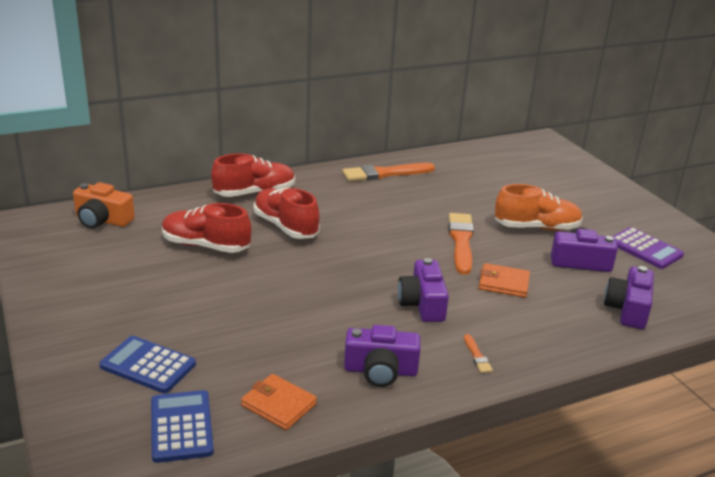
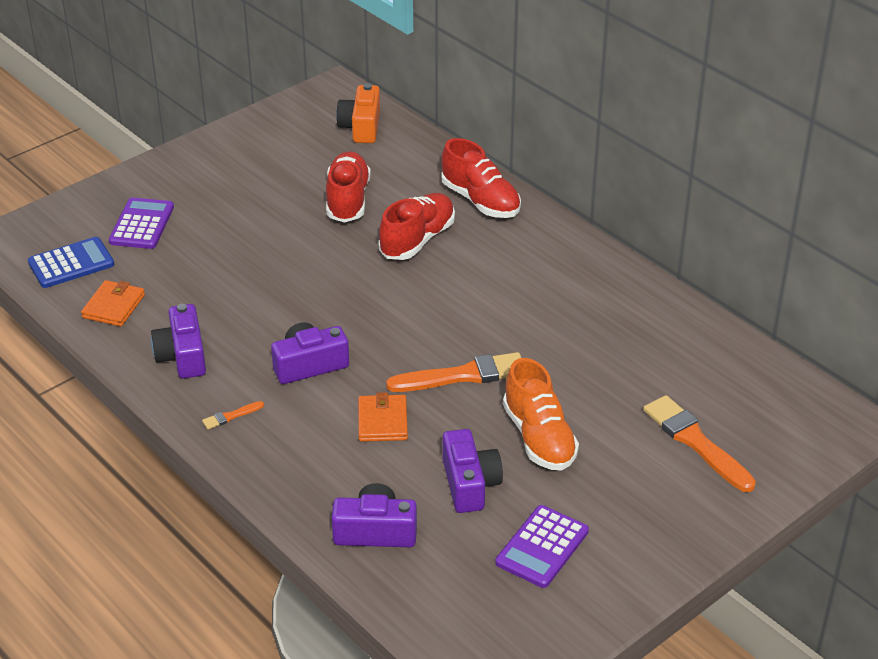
camera: 75 degrees right, 10 degrees up
blue calculator [99,336,196,393] -> purple calculator [109,198,174,249]
orange brush [342,163,435,181] -> orange brush moved to [643,395,756,492]

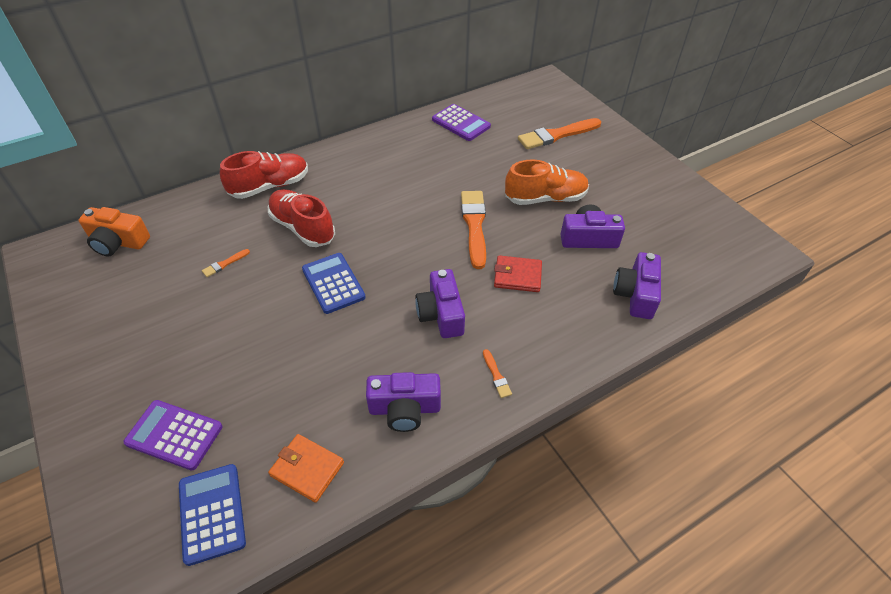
camera: 80 degrees left, 10 degrees up
red shoe [326,151,371,223] -> orange brush [202,249,250,277]
orange wallet [358,392,408,442] -> red wallet [494,255,542,292]
purple calculator [495,505,589,588] -> purple calculator moved to [432,104,491,141]
none -> blue calculator [302,253,365,314]

